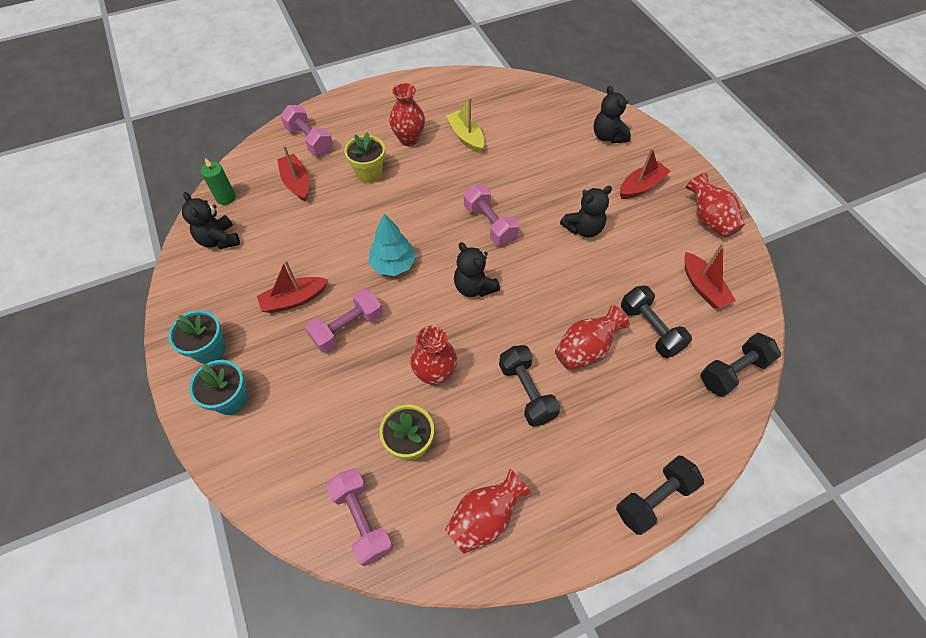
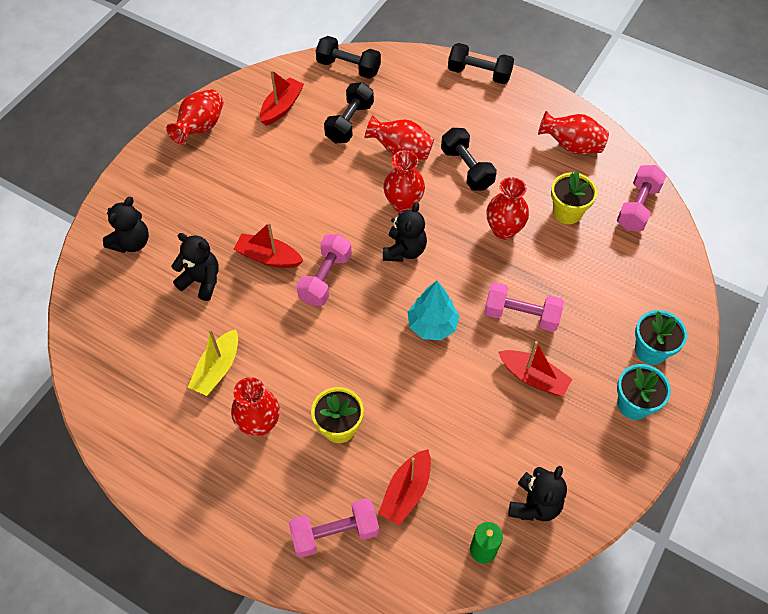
camera: 125 degrees left, 0 degrees up
pink dumbbell [280,105,333,155] -> pink dumbbell turned 60 degrees clockwise [289,498,379,558]
black dumbbell [499,345,561,427] -> black dumbbell turned 60 degrees counterclockwise [441,128,497,191]
black teddy bear [560,186,612,237] -> black teddy bear moved to [172,233,219,301]
red boat [620,148,671,199] -> red boat moved to [234,222,303,268]
none -> red vase [383,150,425,213]

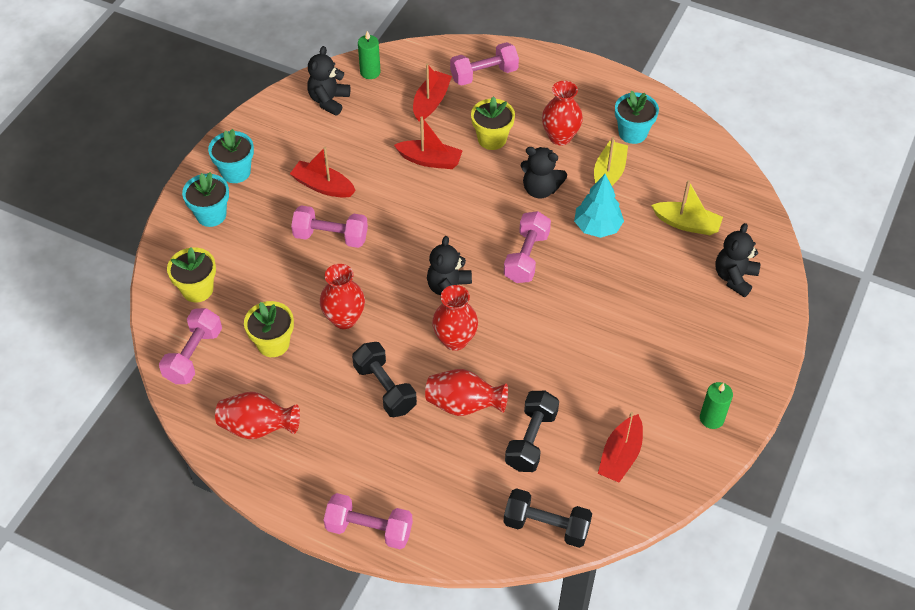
camera: 175 degrees right, 5 degrees down
red vase [166,89,223,145] -> green candle [700,382,733,429]
black teddy bear [172,233,219,301] -> black teddy bear moved to [521,147,567,199]
red boat [234,222,303,268] -> red boat moved to [394,116,463,169]
turquoise tree [408,281,459,340] -> turquoise tree moved to [574,174,624,238]
black dumbbell [448,43,514,84] -> pink dumbbell [324,493,413,549]
none -> yellow flower pot [167,247,216,302]
none -> turquoise flower pot [615,90,659,144]
none -> yellow boat [651,180,723,235]

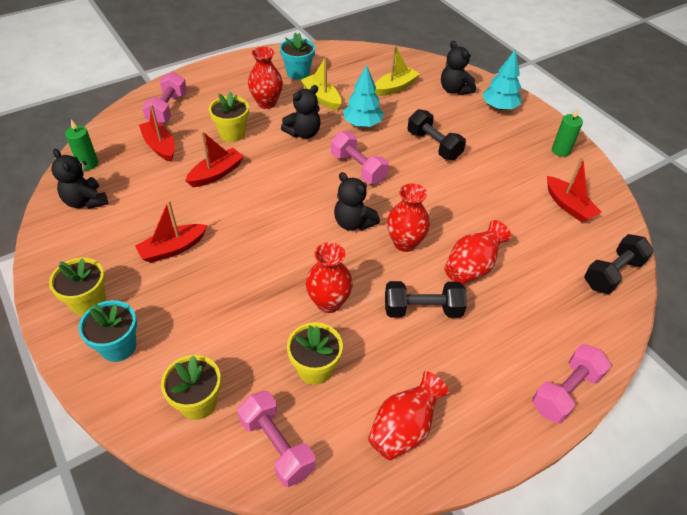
camera: 60 degrees left, 5 degrees down
turquoise flower pot [208,129,254,183] -> yellow flower pot [49,257,106,316]
pink dumbbell [291,205,368,248] -> none
black dumbbell [505,391,559,472] -> black dumbbell moved to [408,109,466,160]
none -> turquoise tree [482,49,521,110]

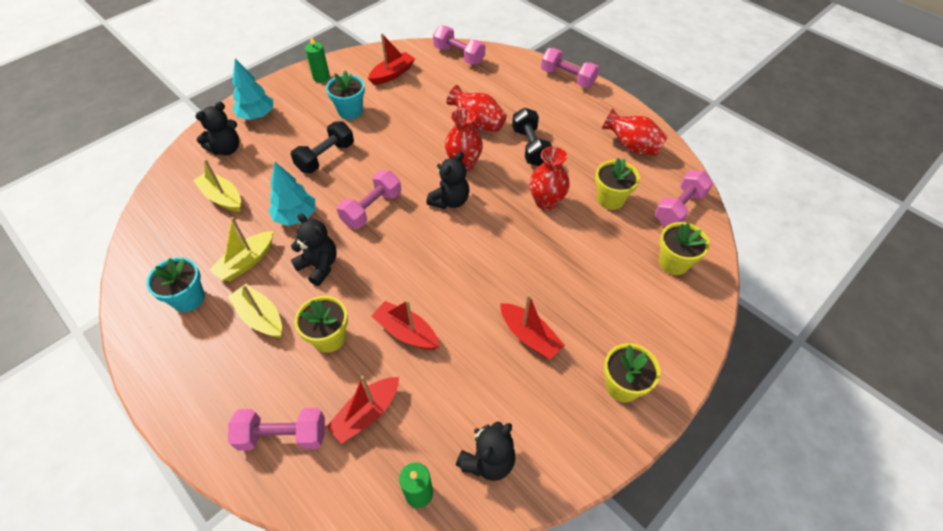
camera: 100 degrees left, 5 degrees up
turquoise flower pot [78,300,137,362] -> turquoise flower pot moved to [326,71,365,120]
red vase [248,47,283,109] -> yellow boat [228,284,282,338]
black dumbbell [584,234,654,294] -> pink dumbbell [433,25,485,65]

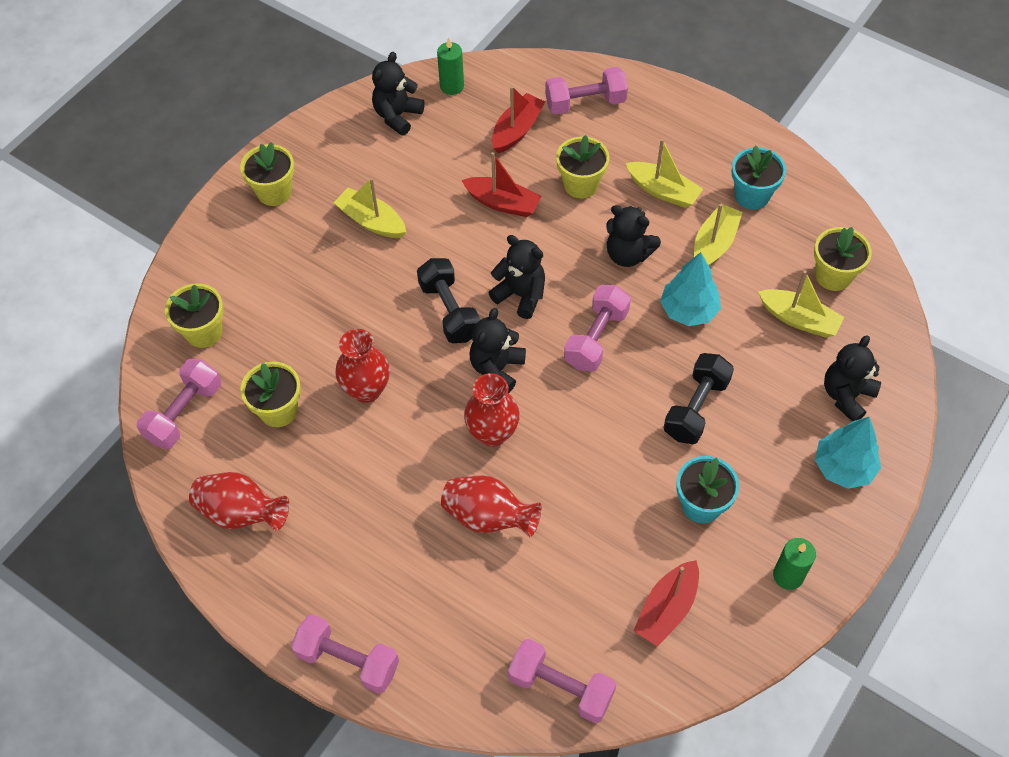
camera: 170 degrees right, 5 degrees up
red boat [500,294,565,359] -> yellow boat [334,178,406,238]
black dumbbell [512,108,552,166] -> black dumbbell moved to [417,258,480,343]
none -> black teddy bear [489,235,545,319]
none -> yellow flower pot [814,227,872,291]

